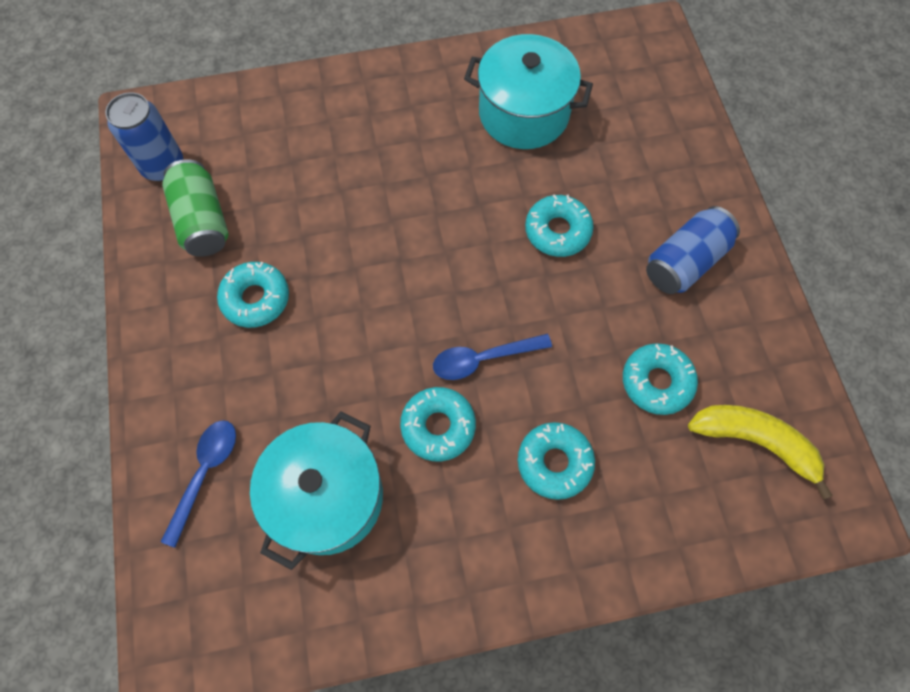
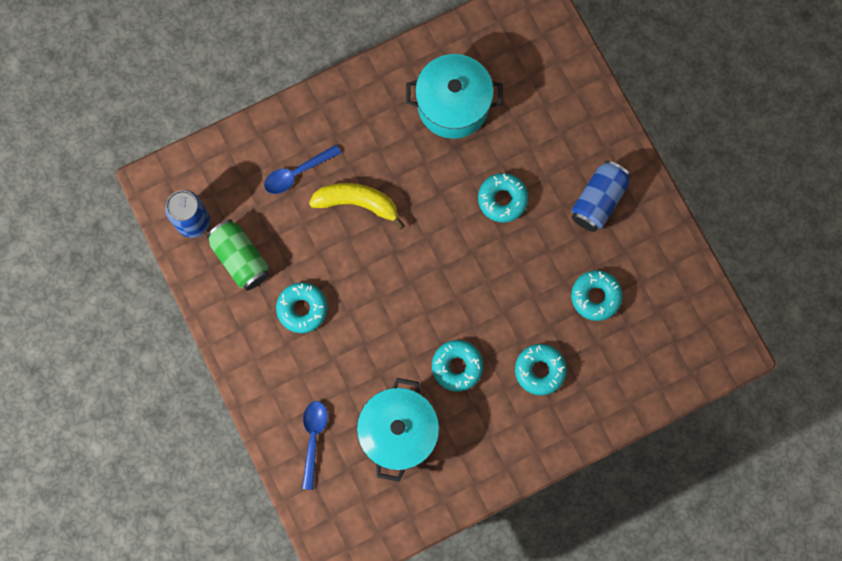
camera: 15 degrees left, 10 degrees up
blue spoon [433,334,552,380] -> blue spoon moved to [264,145,341,194]
yellow banana [688,405,833,499] -> yellow banana moved to [309,183,405,230]

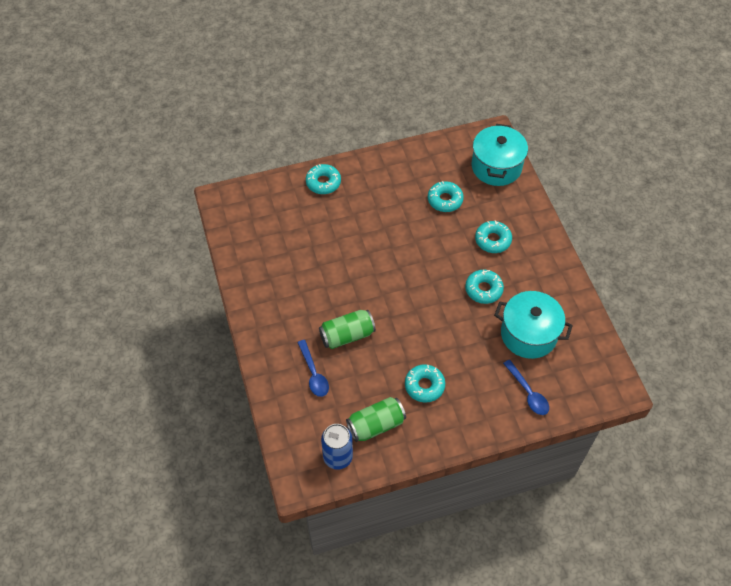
camera: 80 degrees left, 20 degrees down
blue spoon [302,401,328,490] -> blue spoon turned 135 degrees counterclockwise [503,360,549,415]
yellow banana [309,183,405,230] -> green can [319,310,376,349]
turquoise pot [406,54,502,139] -> turquoise pot moved to [472,124,528,186]
turquoise donut [478,173,528,223] -> turquoise donut moved to [306,164,341,194]
blue can [572,161,631,232] -> none

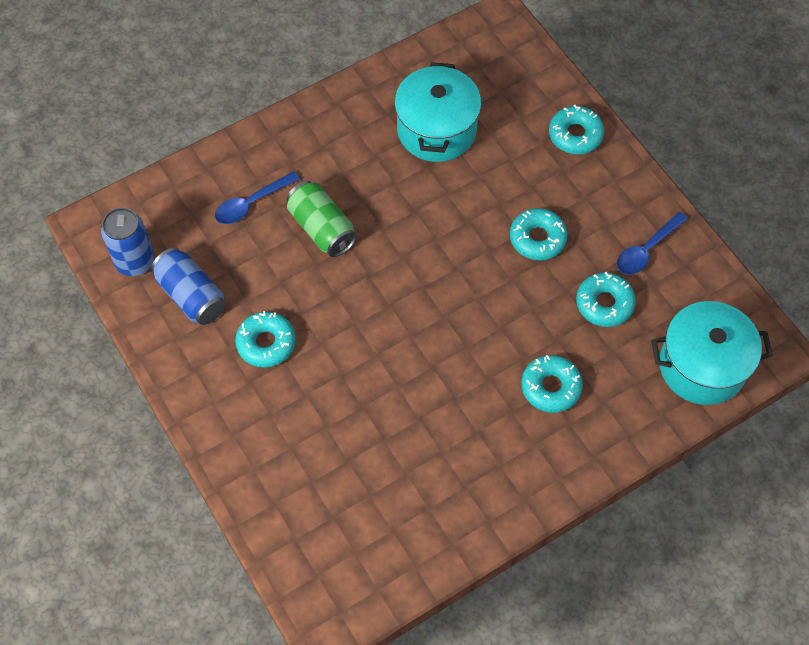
camera: 75 degrees right, 5 degrees up
green can [346,397,406,442] -> blue can [151,248,226,325]
turquoise donut [465,270,504,304] -> turquoise donut moved to [510,208,568,260]
turquoise pot [494,291,573,359] -> turquoise pot moved to [394,62,481,162]
blue spoon [503,360,549,415] -> blue spoon moved to [617,212,687,275]

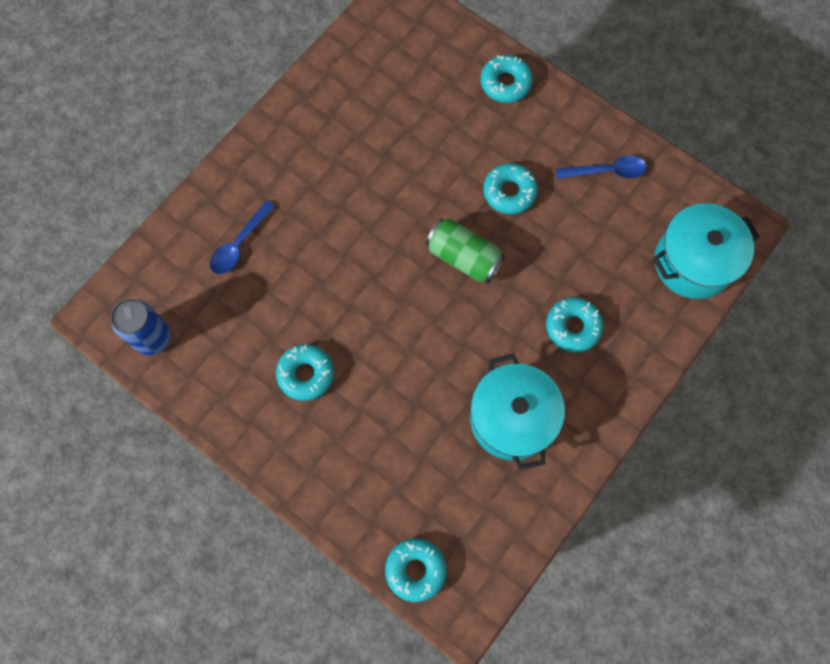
camera: 20 degrees left, 10 degrees up
blue can [151,248,226,325] -> none
green can [286,181,357,257] -> green can moved to [426,218,505,284]
turquoise pot [394,62,481,162] -> turquoise pot moved to [470,354,565,470]
turquoise donut [576,272,636,327] -> turquoise donut moved to [385,538,447,602]
blue spoon [617,212,687,275] -> blue spoon turned 120 degrees counterclockwise [556,156,647,179]

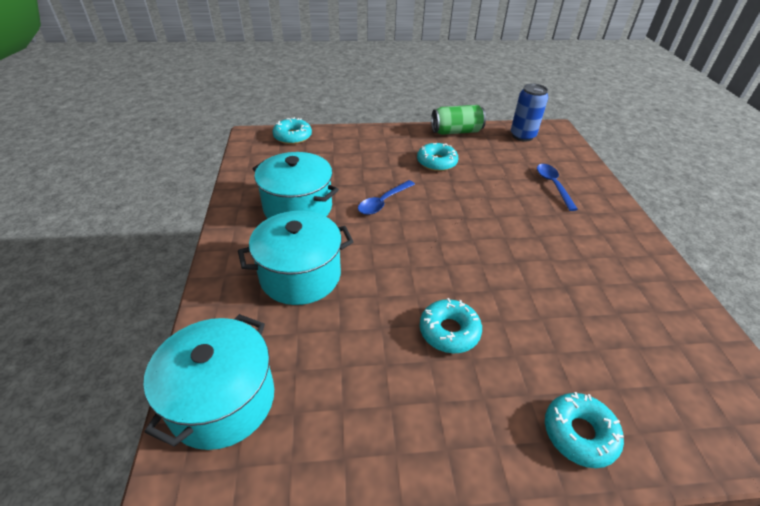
camera: 135 degrees right, 30 degrees down
green can [426,218,505,284] -> green can moved to [431,105,486,135]
turquoise donut [546,297,603,353] -> turquoise pot [238,211,354,305]
blue spoon [556,156,647,179] -> blue spoon moved to [358,180,415,215]

